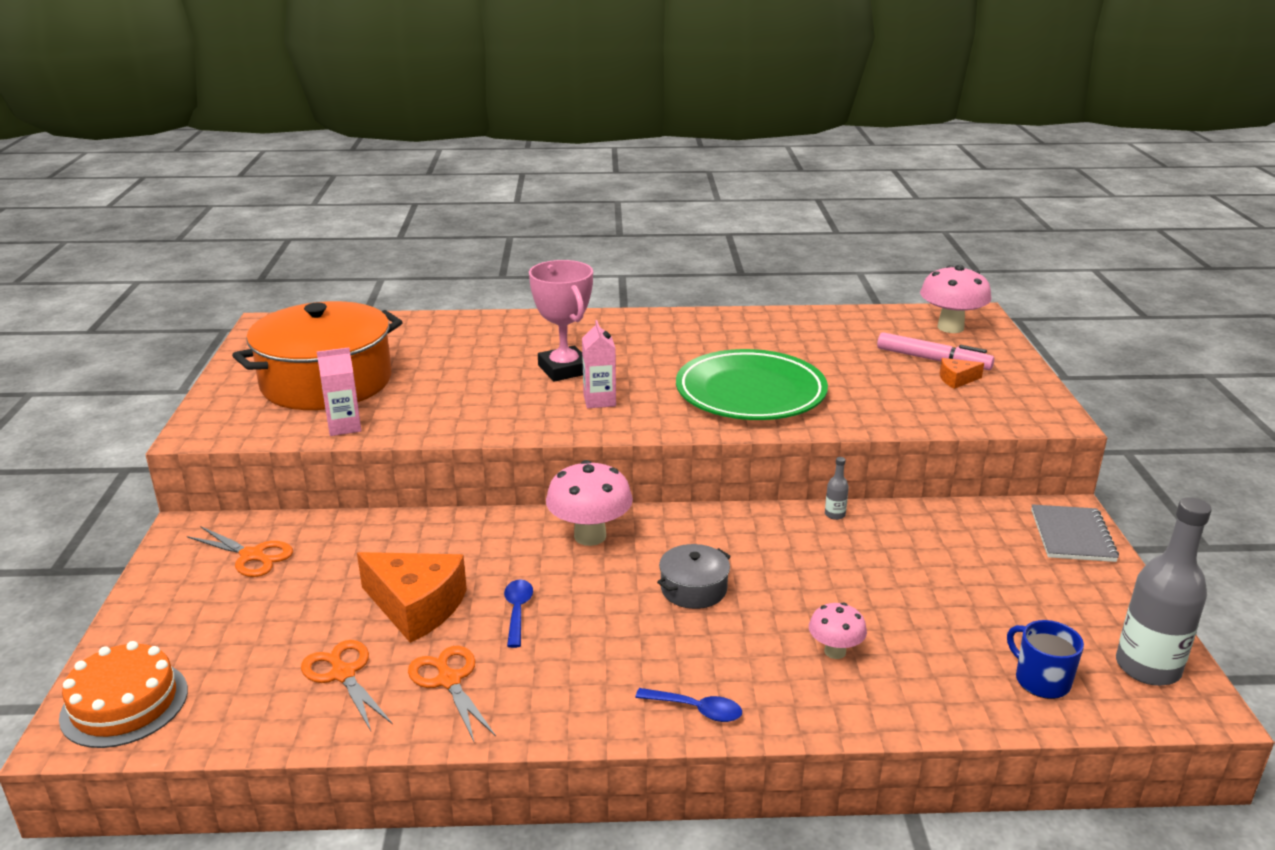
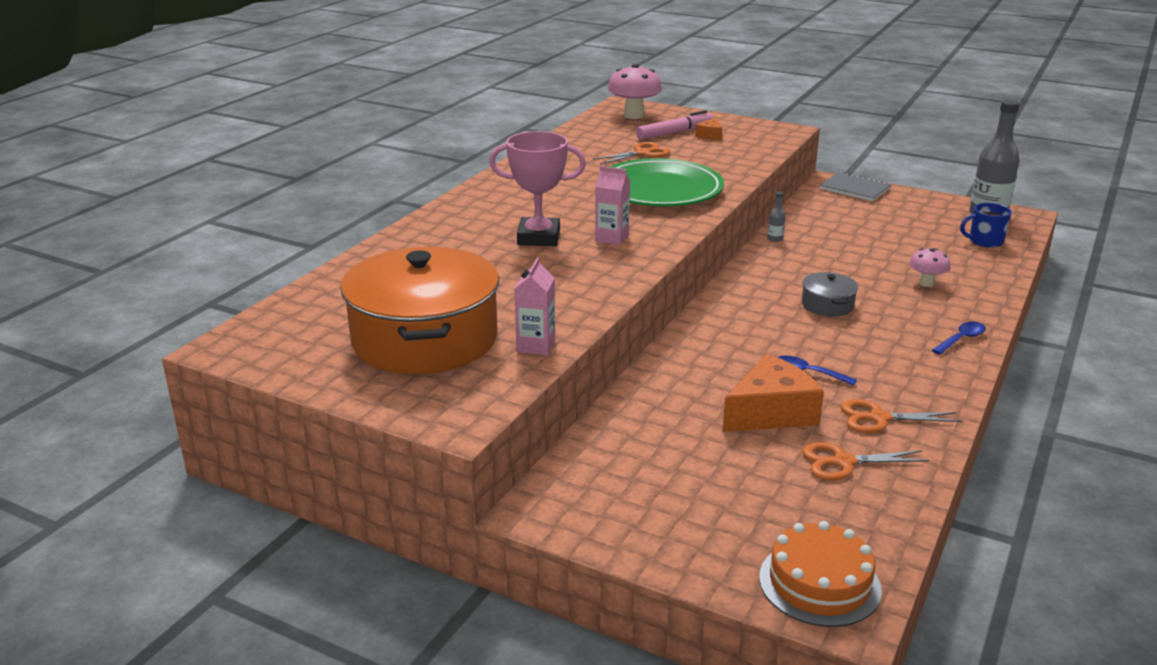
camera: 60 degrees left, 0 degrees up
orange scissors [187,526,293,577] -> orange scissors moved to [593,142,670,165]
pink mushroom [546,460,633,546] -> none

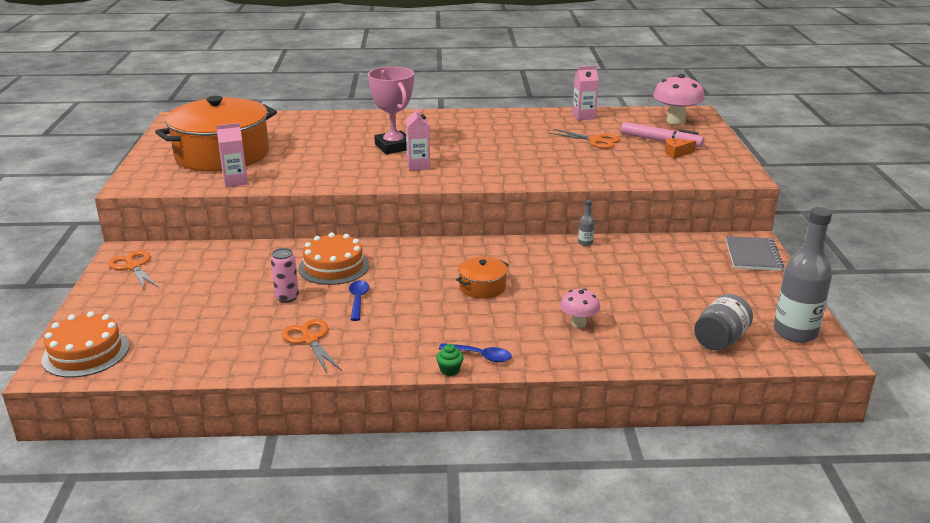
camera: 60 degrees right, 0 degrees up
green plate [597,158,724,207] -> none
orange cheese [722,354,824,432] -> pink can [271,248,299,303]
grey pot [802,272,858,317] -> orange pot [456,257,509,299]
orange scissors [802,442,929,480] -> orange scissors moved to [108,250,159,289]
blue mug [960,203,1012,248] -> grey jar [694,294,753,351]
none -> orange cake [298,233,369,285]
none -> green cupcake [436,344,464,376]
none -> pink carton [572,66,598,120]

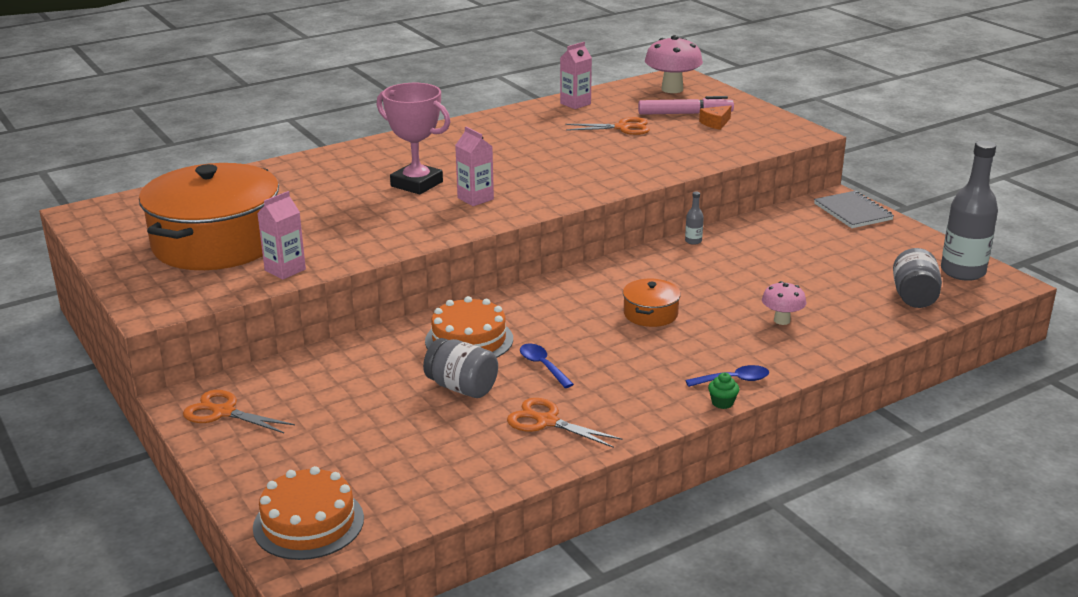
camera: 30 degrees left, 0 degrees up
pink can [271,248,299,303] -> grey jar [423,338,498,398]

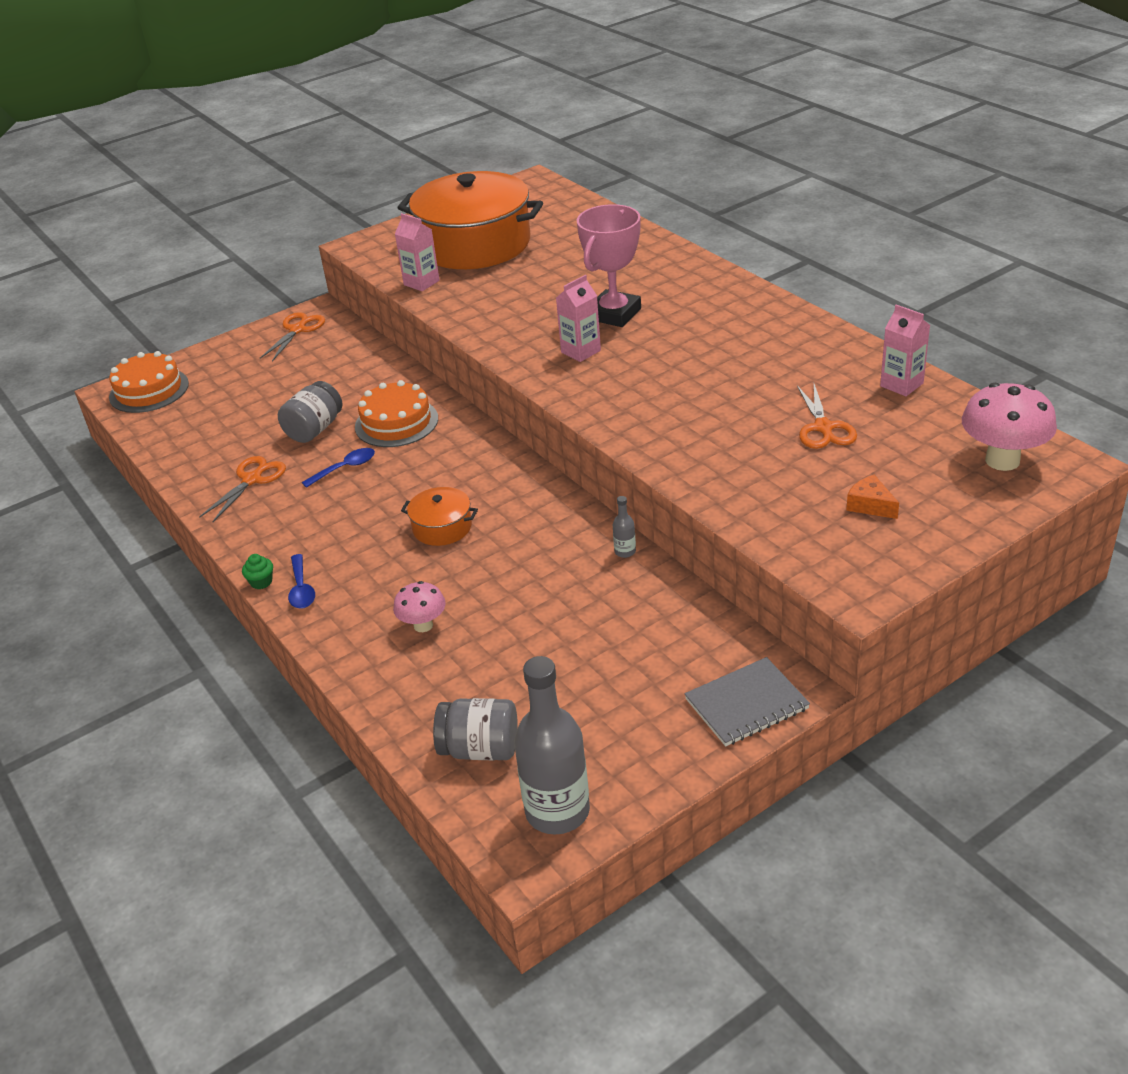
camera: 90 degrees right, 10 degrees up
pink marker [638,96,734,115] -> none

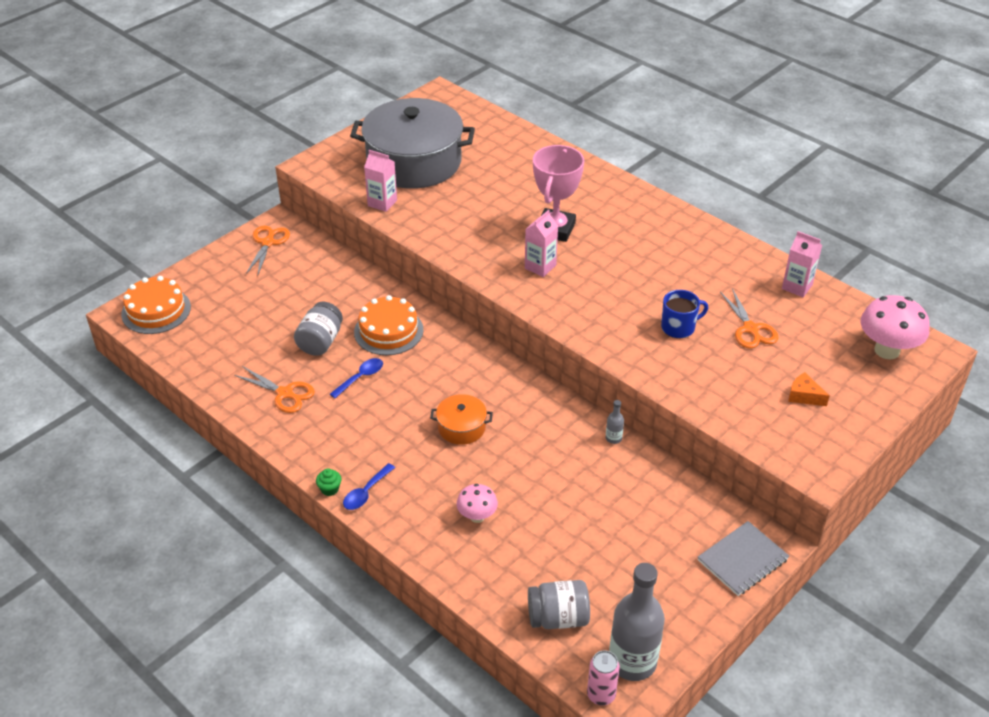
camera: 15 degrees left, 5 degrees up
orange scissors [199,456,286,522] -> orange scissors turned 105 degrees clockwise [234,366,315,413]
blue spoon [288,554,315,609] -> blue spoon turned 60 degrees clockwise [343,463,395,510]
orange pot [398,171,543,269] -> grey pot [350,98,475,189]
none -> pink can [587,650,620,705]
none -> blue mug [661,290,708,338]

